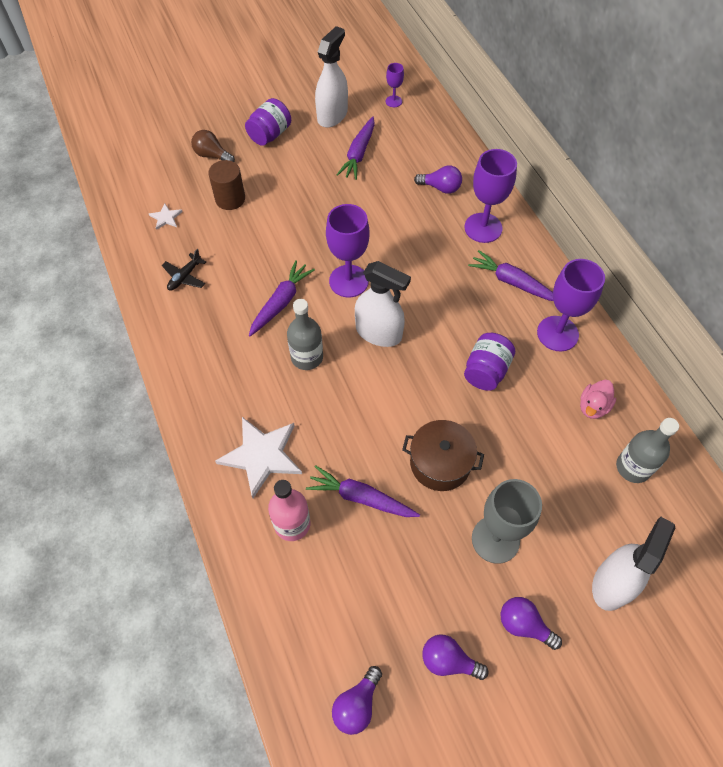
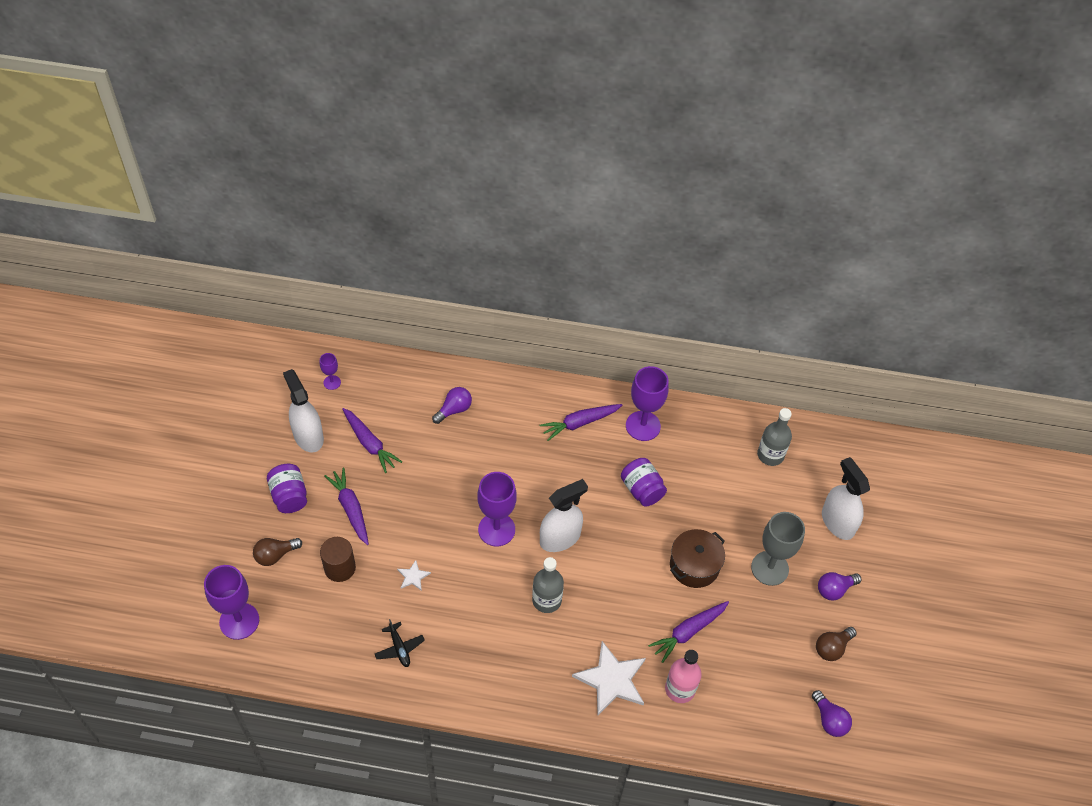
camera: 60 degrees left, 5 degrees down
white star [149,203,183,230] -> white star moved to [397,560,431,591]
purple carrot [249,260,315,336] -> purple carrot moved to [324,468,369,545]
purple light bulb [422,634,489,680] -> brown light bulb [816,627,857,661]
purple goblet [464,149,517,243] -> purple goblet moved to [204,565,259,640]
pink duck [580,380,616,419] -> none

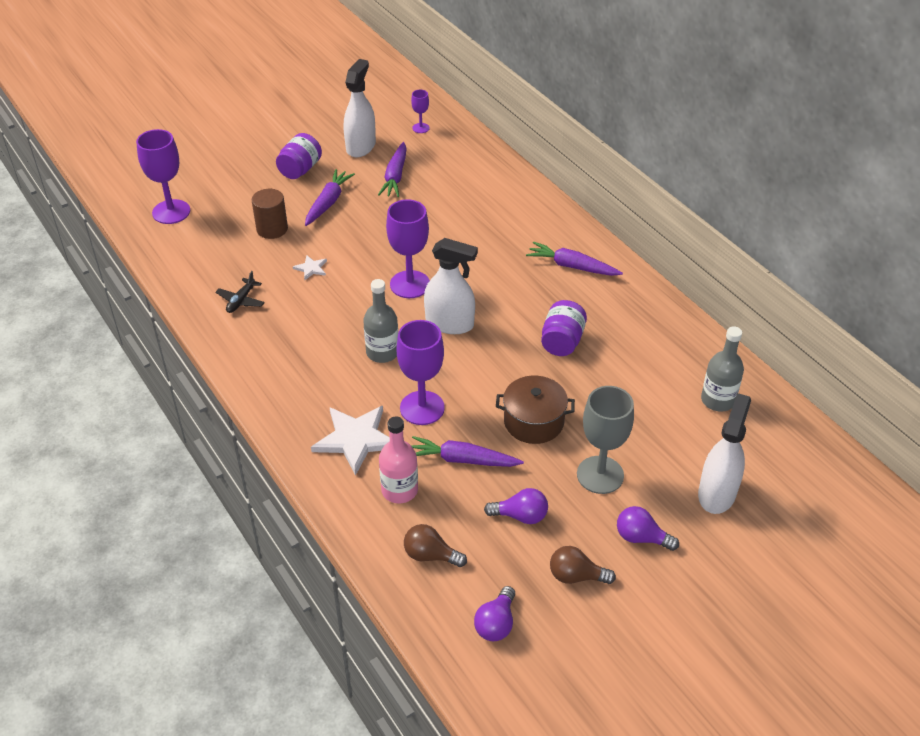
camera: 50 degrees right, 10 degrees down
brown light bulb [253,538,302,566] -> brown light bulb moved to [404,524,467,567]
purple light bulb [432,387,472,424] -> purple light bulb moved to [484,488,548,524]
purple goblet [626,366,669,441] -> purple goblet moved to [396,320,445,425]

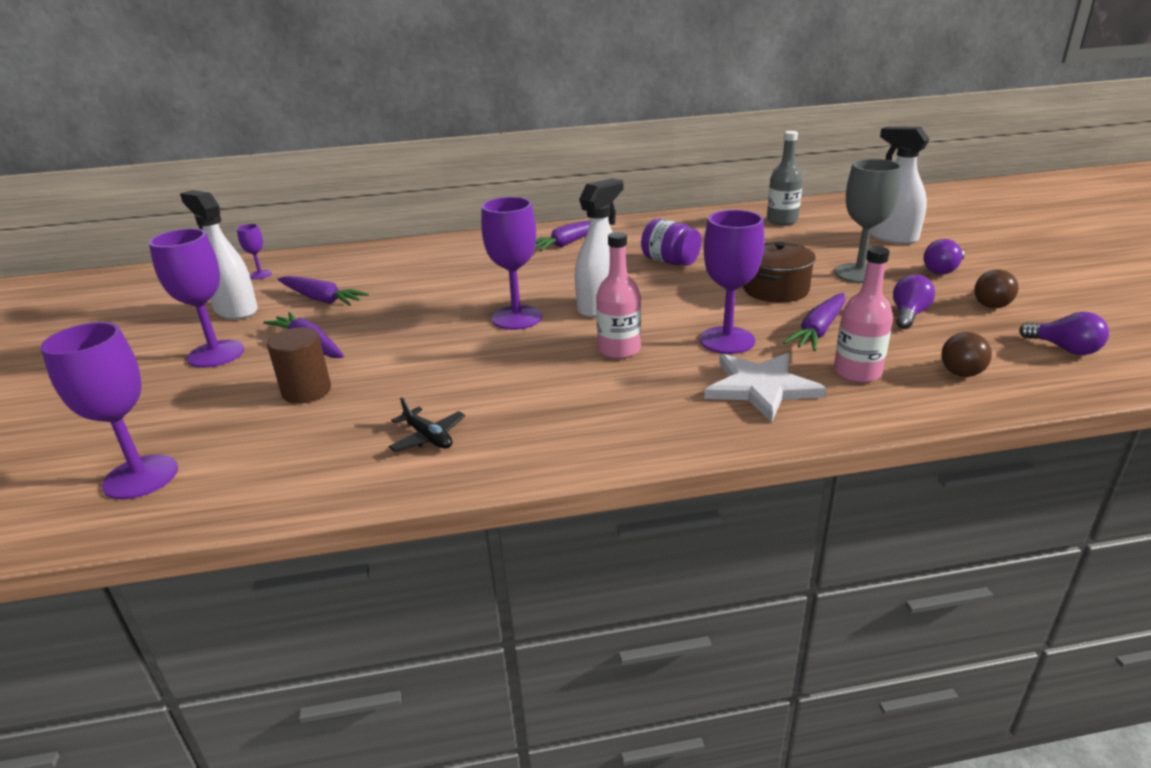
camera: 65 degrees left, 15 degrees down
purple jar [276,133,322,179] -> purple goblet [149,228,244,368]
white star [293,255,327,280] -> none
grey bottle [363,279,398,363] -> pink bottle [596,232,641,359]

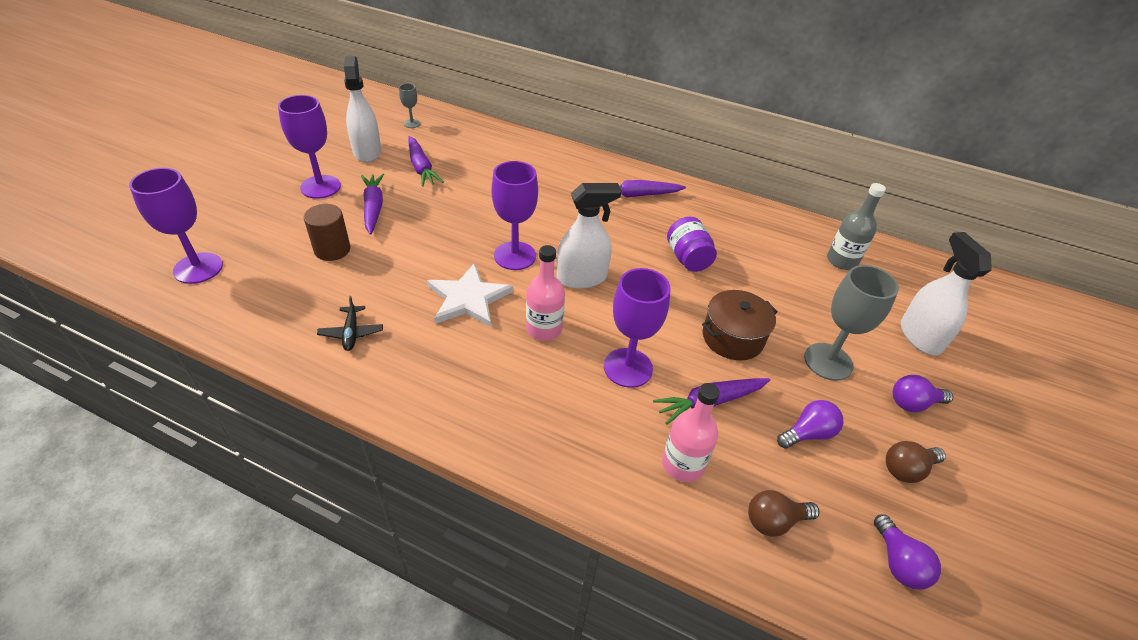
camera: 30 degrees right, 15 degrees up
purple goblet [237,224,272,279] -> grey goblet [399,83,421,128]
white star [704,353,827,422] -> white star moved to [427,263,513,327]

